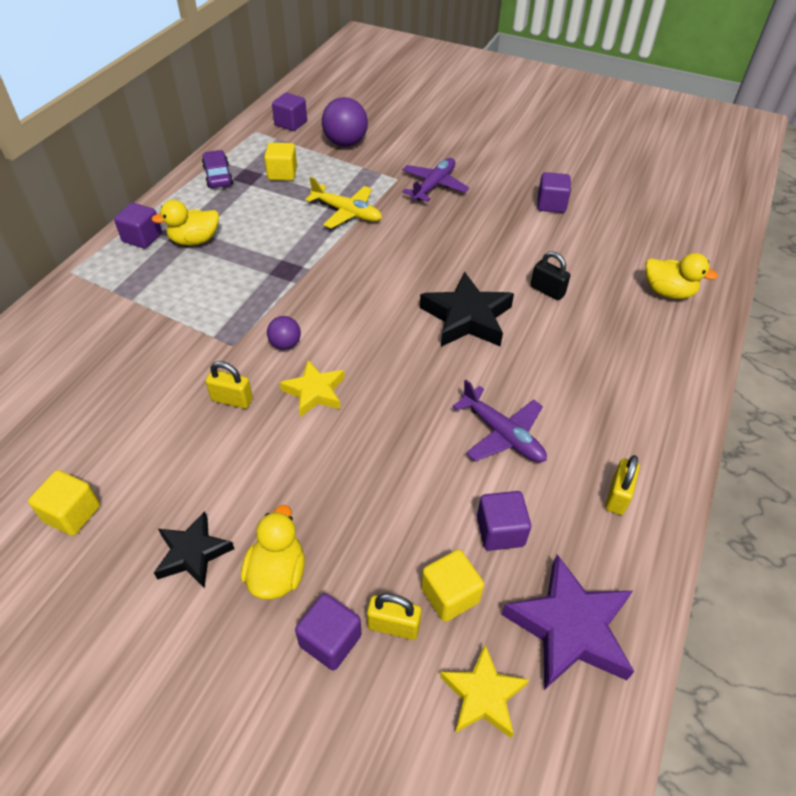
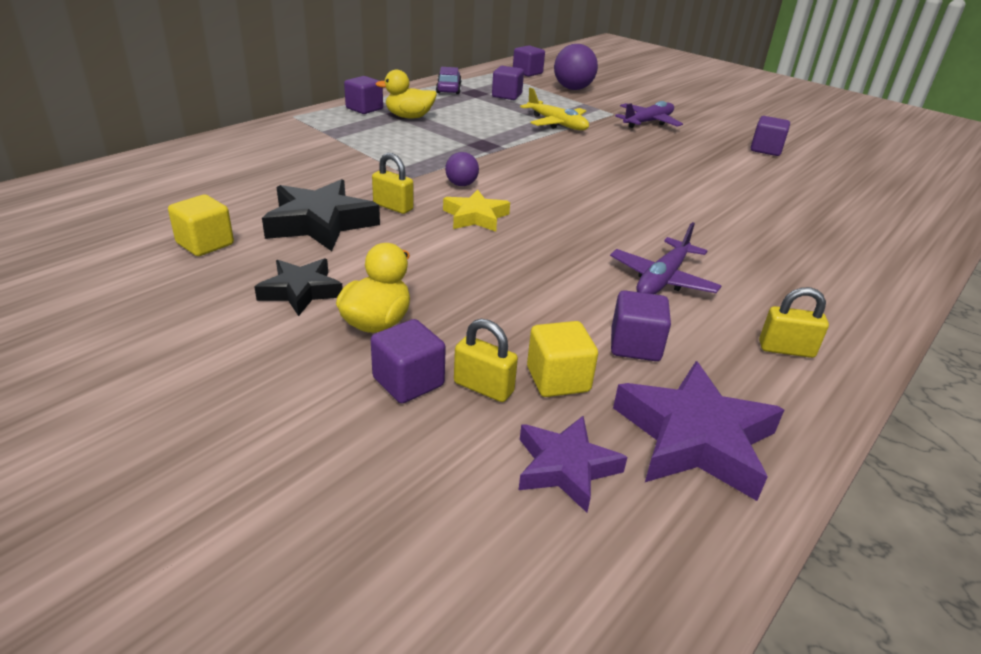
camera: 15 degrees right, 15 degrees down
yellow cube [264,142,297,181] -> purple cube [492,66,524,100]
black star [420,272,514,347] -> black star moved to [262,179,380,251]
yellow star [440,645,529,738] -> purple star [518,416,627,513]
purple plane [452,380,547,462] -> purple plane turned 60 degrees clockwise [610,222,721,294]
black padlock [530,251,571,300] -> none
yellow padlock [605,455,640,515] -> yellow padlock turned 60 degrees clockwise [759,287,829,358]
yellow duck [645,253,718,299] -> none

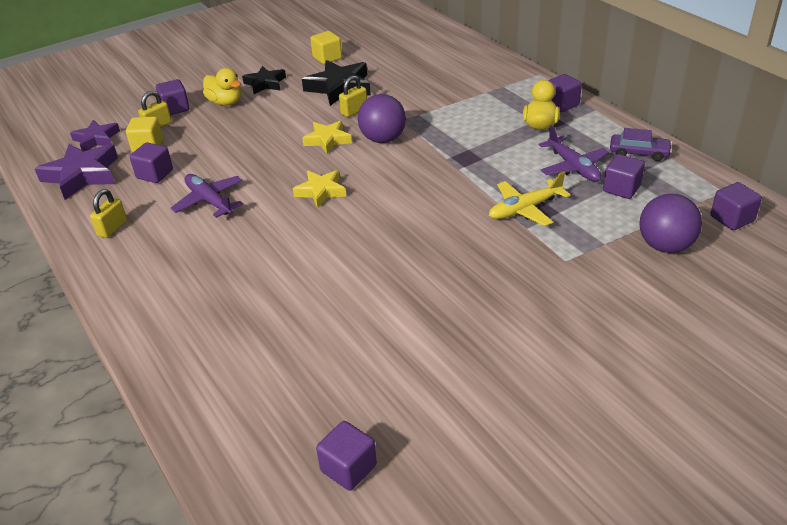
camera: 110 degrees right, 5 degrees up
purple ball [445,152,479,186] -> purple ball [358,94,406,143], size x1.83
purple plane [615,101,683,128] -> purple plane moved to [539,125,609,182]
purple cube [751,116,790,156] -> purple cube moved to [316,421,377,491]
none -> yellow star [293,170,346,208]

